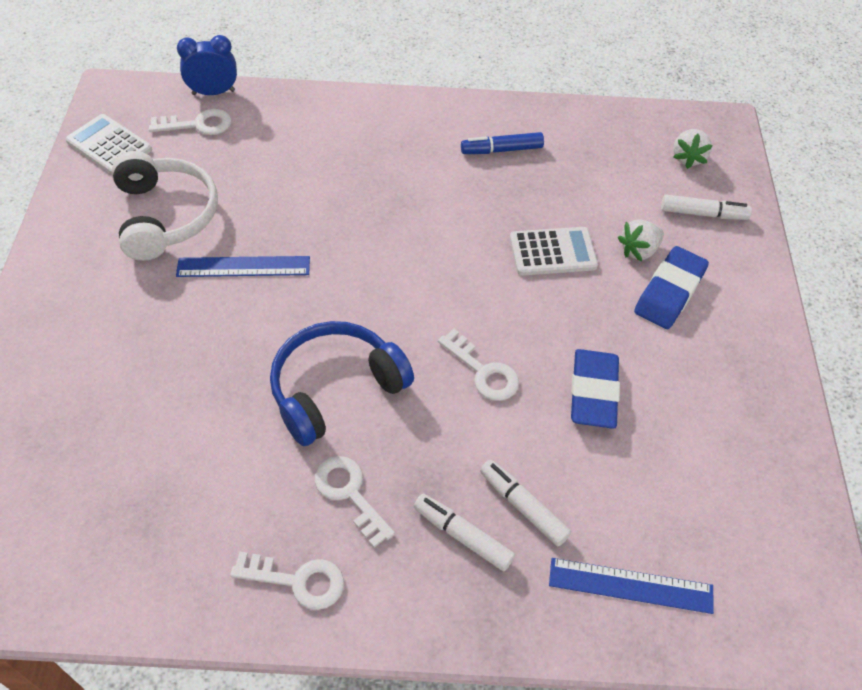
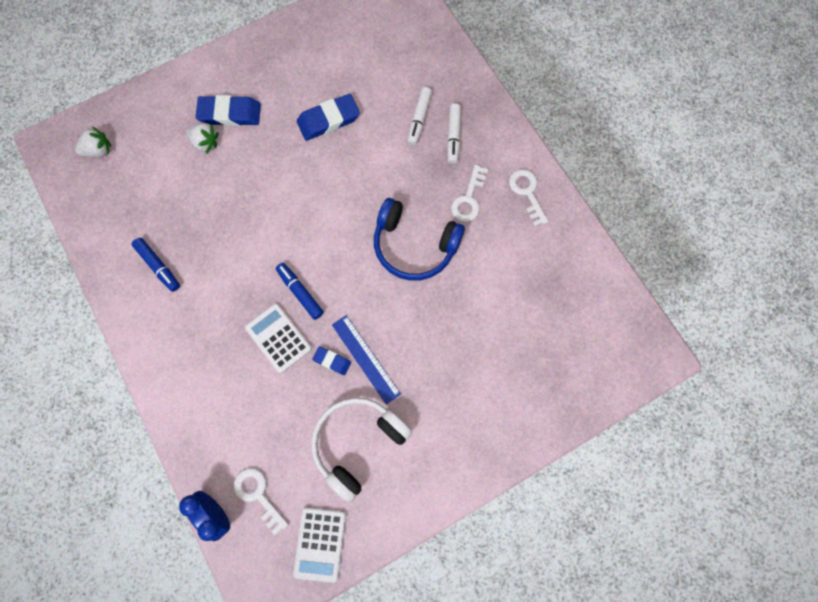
camera: 120 degrees left, 20 degrees up
white key [438,329,519,401] -> none
white calculator [510,227,598,276] -> white calculator moved to [245,304,312,373]
blue ruler [549,558,714,614] -> none
white marker [661,195,752,220] -> none
none -> blue marker [276,263,324,320]
none -> blue eraser [312,346,351,375]

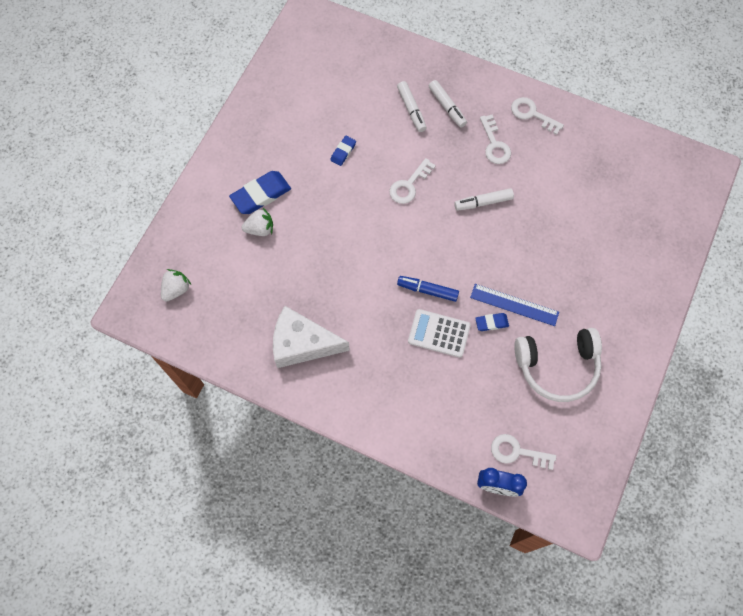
camera: 35 degrees left, 5 degrees down
blue marker [132,238,180,292] -> white cheese [273,306,350,368]
white calculator [293,507,346,583] -> none
blue eraser [297,94,360,141] -> blue eraser [330,136,356,166], size x0.53
white headphones [311,397,412,503] -> white headphones turned 105 degrees counterclockwise [514,328,602,402]
blue headphones [374,198,465,281] -> white marker [454,188,514,211]
none -> white key [389,158,436,204]

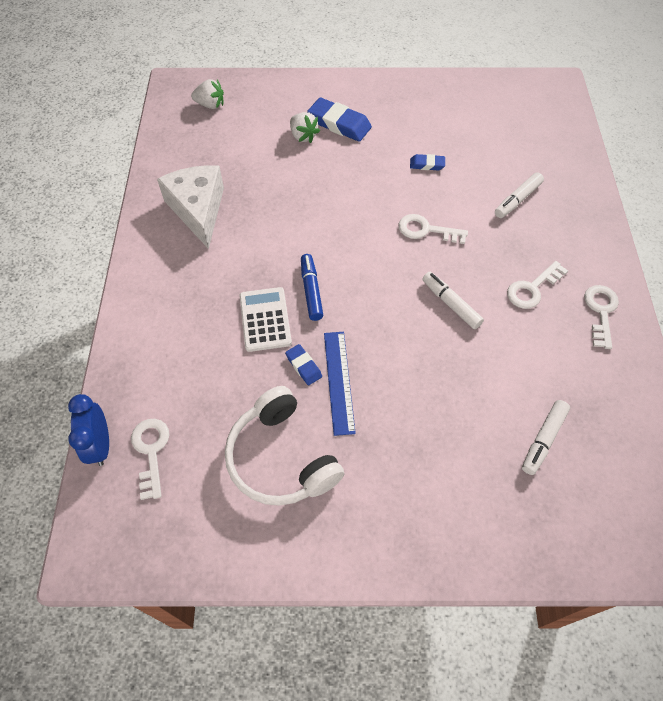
camera: 65 degrees right, 10 degrees down
white marker [429,80,467,128] -> white marker moved to [522,400,570,475]

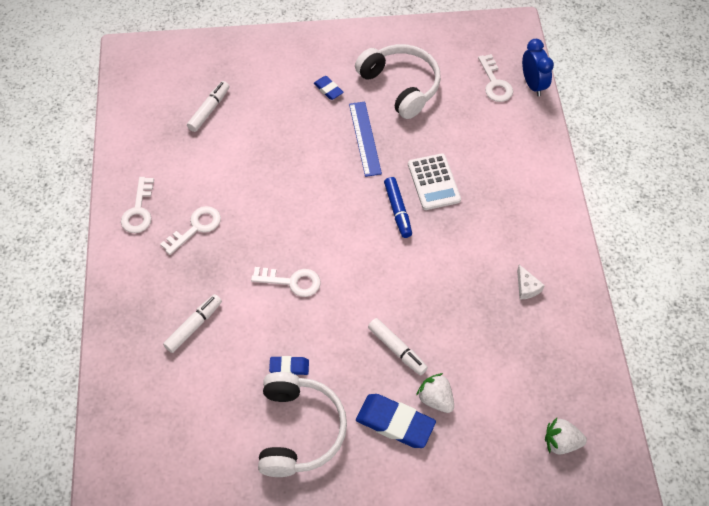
camera: 175 degrees right, 0 degrees up
white cheese [157,165,224,249] -> white cheese [517,264,545,300], size x0.40
blue eraser [285,344,322,385] -> blue eraser moved to [313,76,344,100]
white marker [422,272,484,329] -> white marker moved to [368,318,428,375]
none -> white headphones [258,372,347,477]

